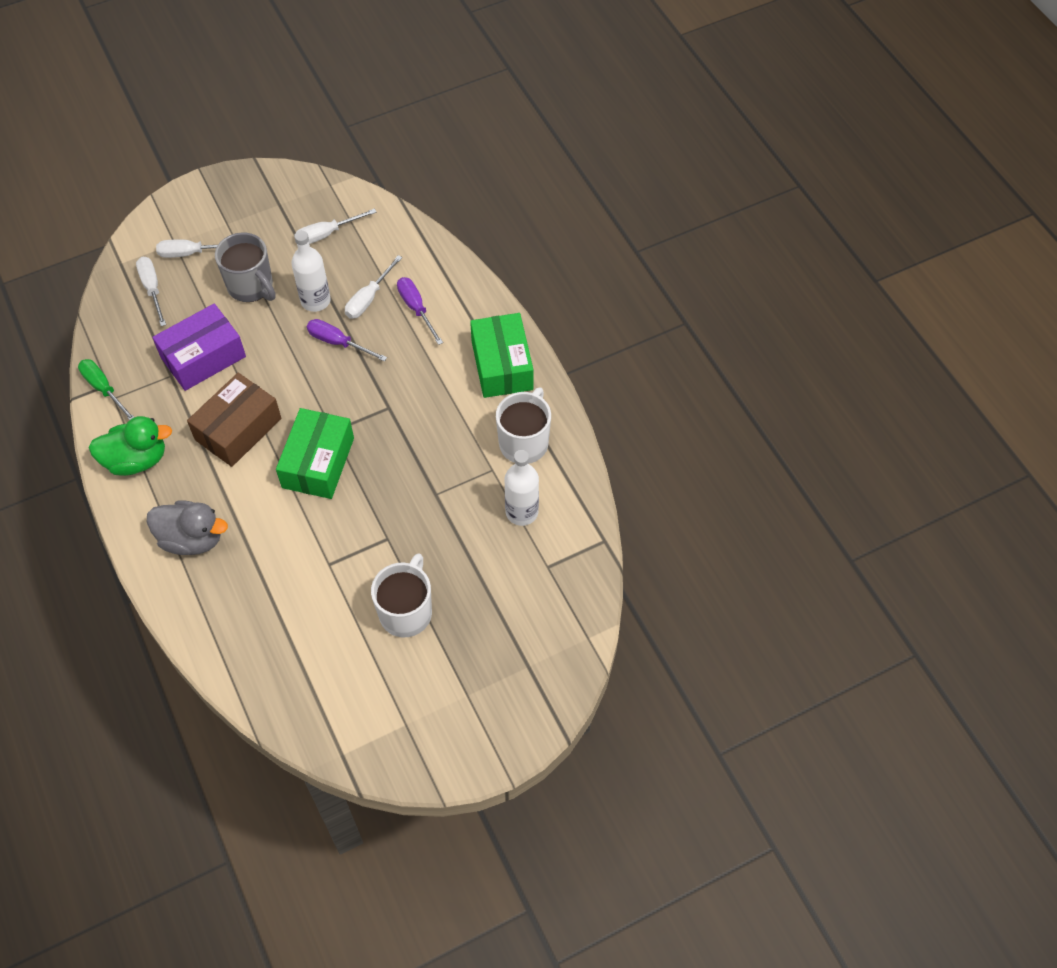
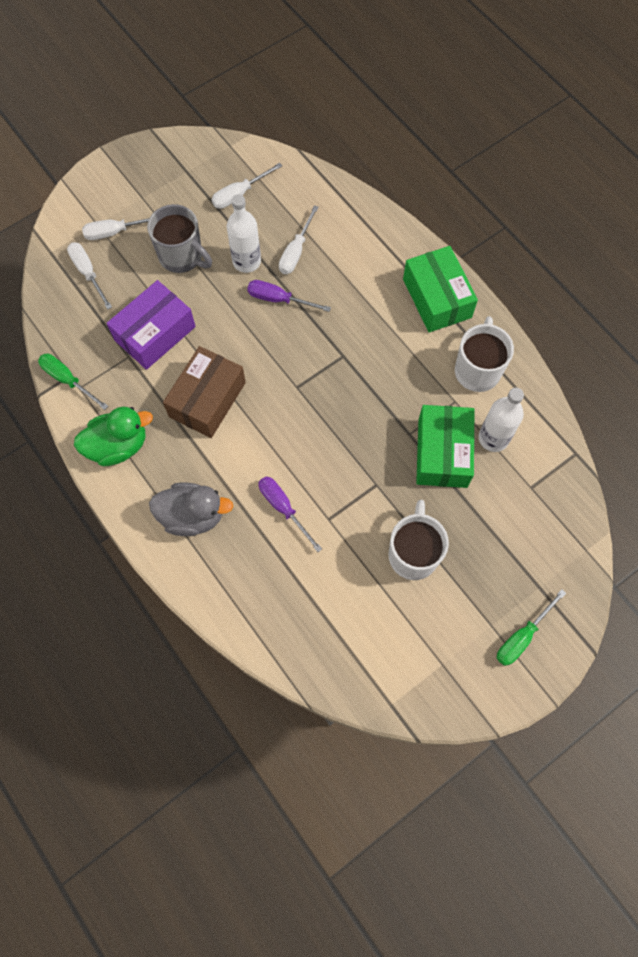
camera: 10 degrees left, 10 degrees up
green box [276,408,354,499] -> green box moved to [416,405,474,488]
purple screwdriver [397,277,443,345] -> purple screwdriver moved to [258,476,322,552]
none -> green screwdriver [497,589,566,666]

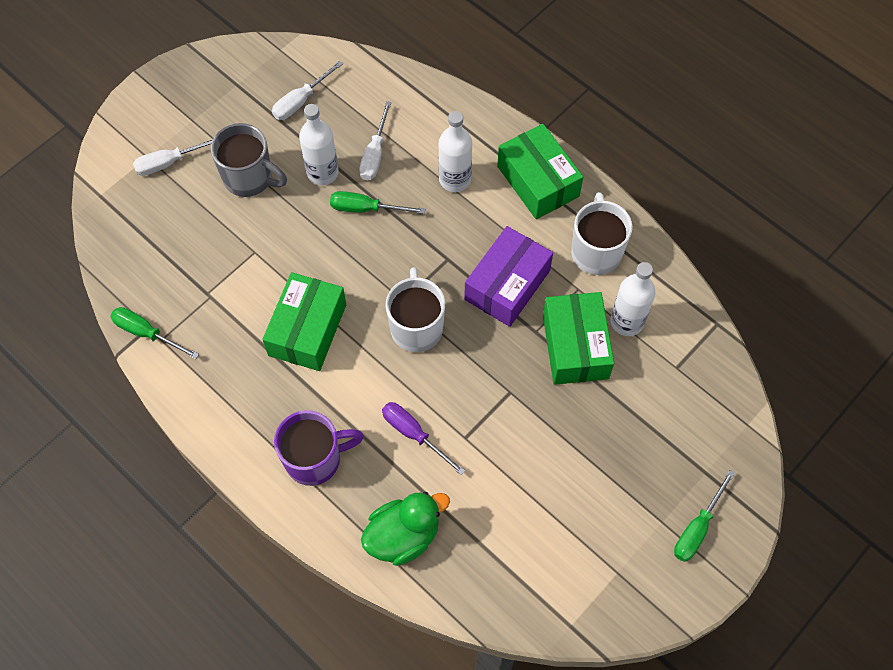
camera: 10 degrees left, 5 degrees down
white screwdriver [67,242,112,309] -> none
green duck [74,407,153,466] -> green duck moved to [361,492,450,566]
purple box [107,280,196,370] -> purple box moved to [464,226,553,327]
grey duck [149,483,234,536] -> purple mug [274,410,364,486]
brown box [163,346,246,438] -> green box [262,272,346,371]
purple screwdriver [247,280,331,312] -> green screwdriver [330,191,425,214]
white mug [389,500,449,580] -> white mug moved to [385,267,445,352]
none -> white bottle [438,111,472,192]

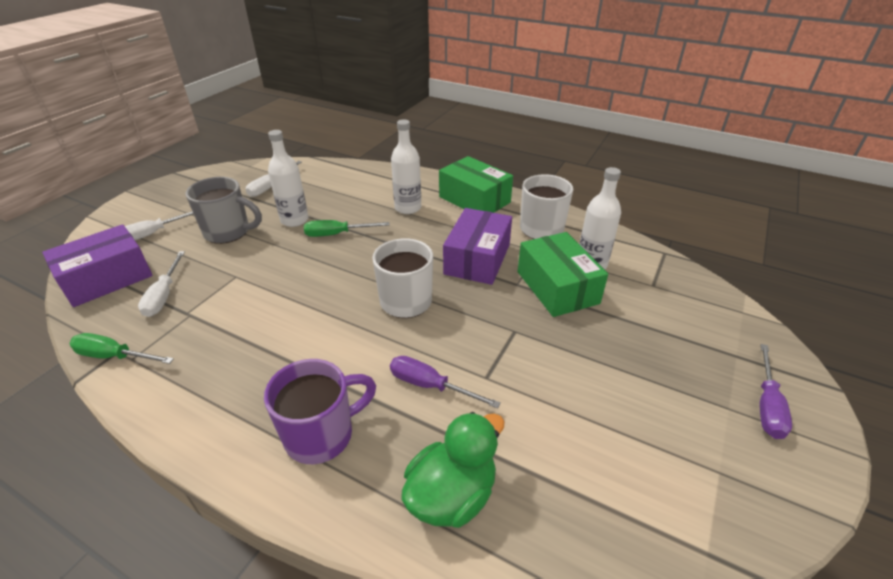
camera: 15 degrees left, 25 degrees down
green box [262,272,346,371] -> none
white screwdriver [359,101,391,180] -> white screwdriver moved to [138,251,185,317]
green screwdriver [674,470,735,562] -> purple screwdriver [760,344,792,439]
none -> purple box [42,224,153,307]

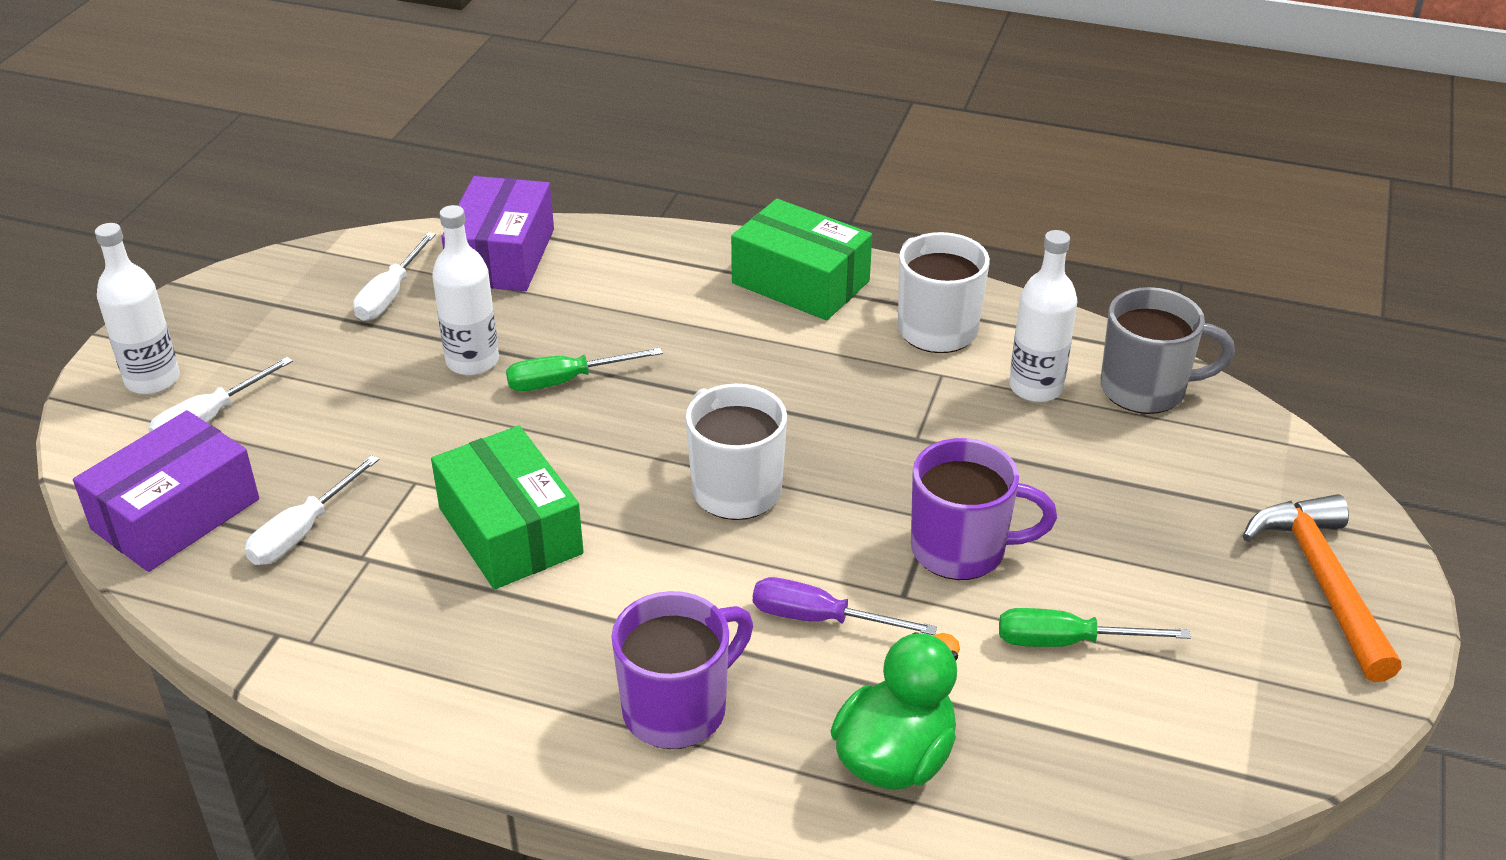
camera: 10 degrees left, 0 degrees up
green screwdriver [69,333,174,364] -> green screwdriver moved to [999,608,1191,647]
white screwdriver [138,251,185,317] -> white screwdriver turned 45 degrees clockwise [245,455,380,565]
grey mug [186,177,262,244] -> grey mug moved to [1101,287,1235,414]
white bottle [391,119,421,214] -> white bottle moved to [95,223,180,394]
purple box [443,208,512,285] -> purple box moved to [441,176,554,291]
green box [518,232,608,317] -> green box moved to [431,426,584,589]
purple screwdriver [760,344,792,439] -> orange hammer [1243,494,1402,682]
none -> purple mug [911,438,1057,580]

